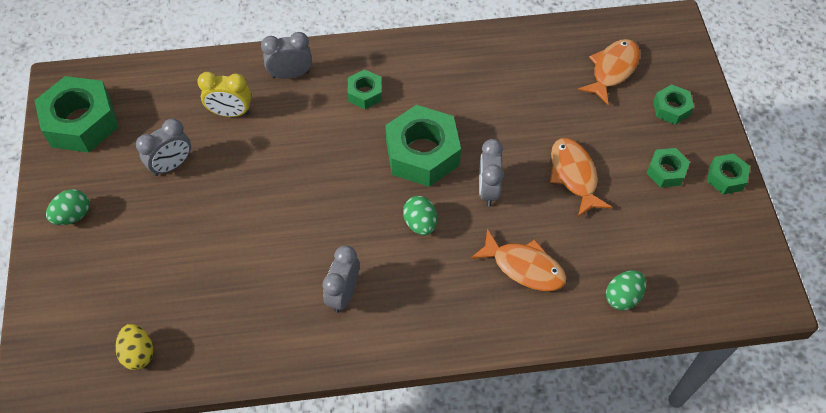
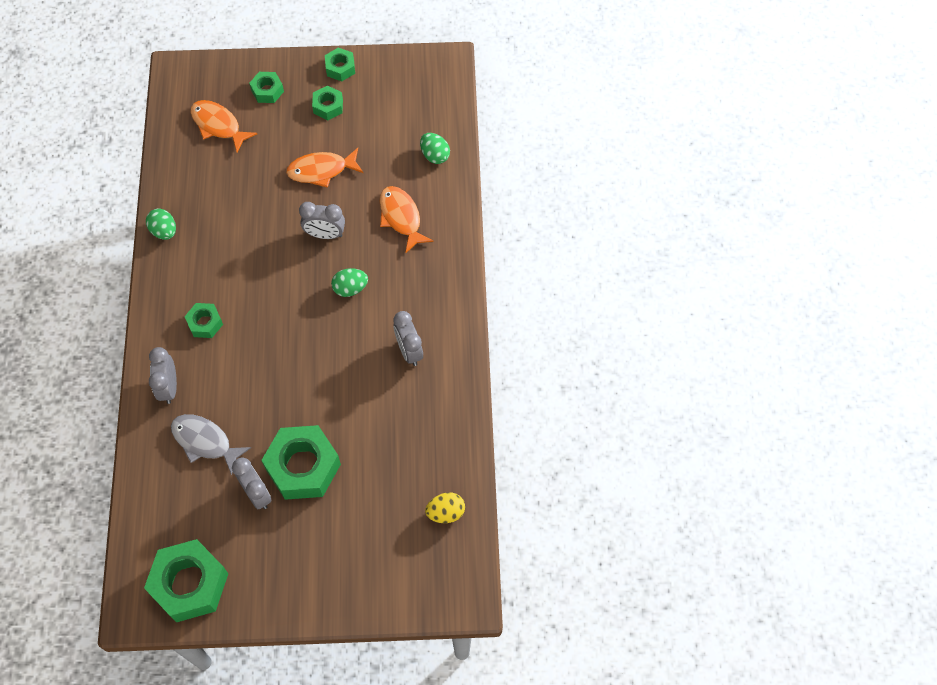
camera: 85 degrees left, 5 degrees up
green egg [46,189,89,225] -> green egg moved to [146,209,176,240]
yellow clock [197,72,252,117] -> grey fish [171,414,251,475]
grey clock [323,245,359,313] -> grey clock turned 45 degrees clockwise [393,311,423,366]
green nut [385,105,461,187] -> green nut moved to [261,425,341,500]
orange fish [470,229,566,291] -> orange fish turned 60 degrees counterclockwise [380,186,433,254]

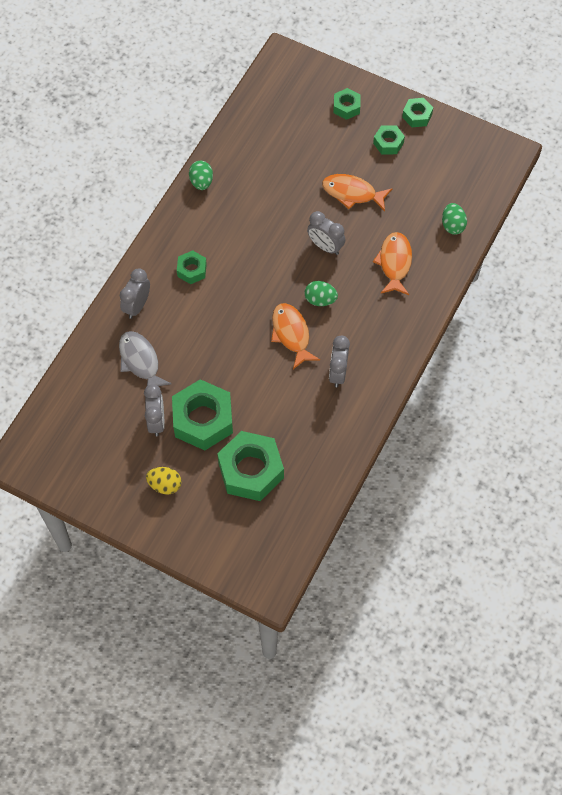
camera: 30 degrees right, 0 degrees up
green nut [144,539,228,622] -> green nut moved to [217,431,284,501]
orange fish [191,100,257,152] -> orange fish moved to [271,303,320,369]
yellow egg [425,492,465,523] -> yellow egg moved to [146,467,182,495]

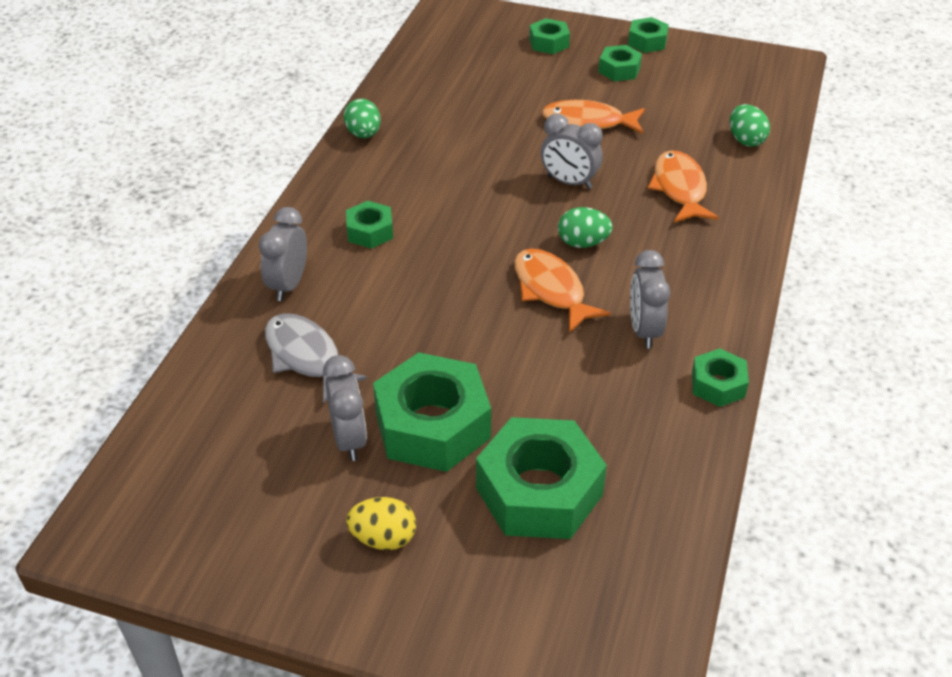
camera: 10 degrees left, 20 degrees down
none -> green nut [692,348,749,407]

